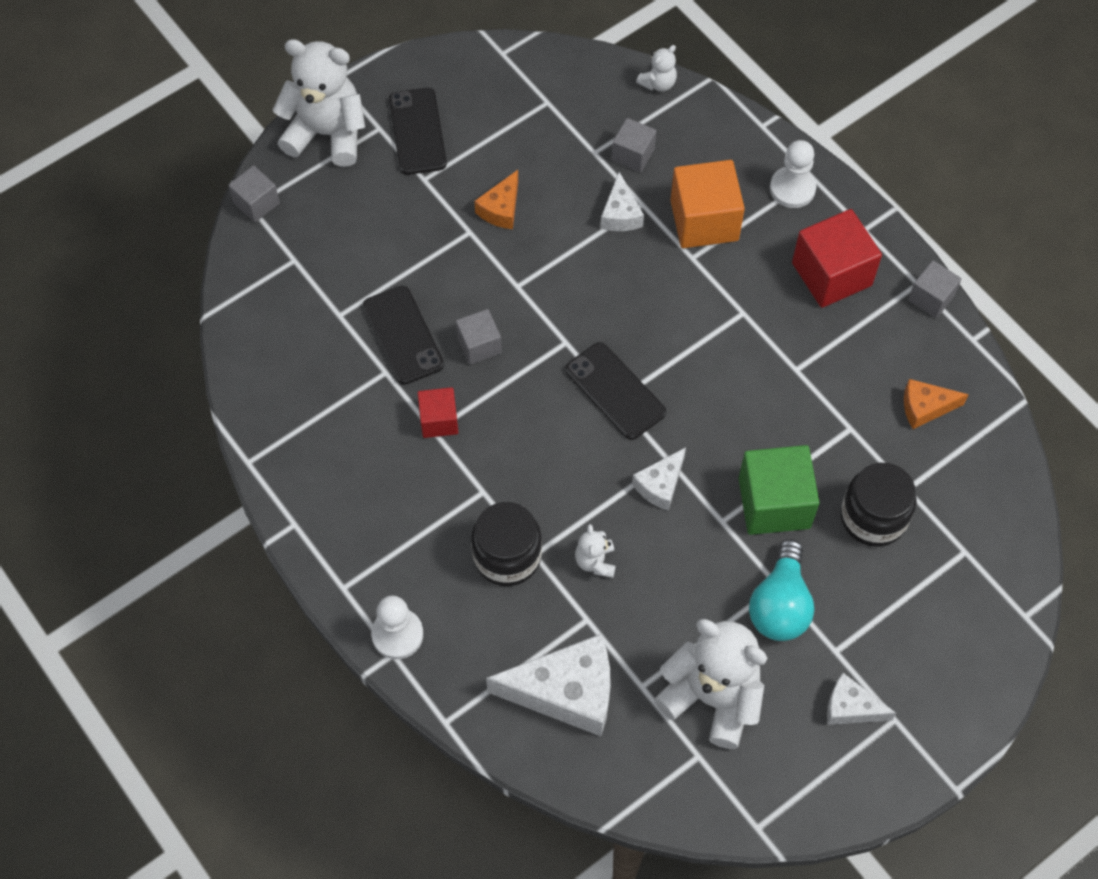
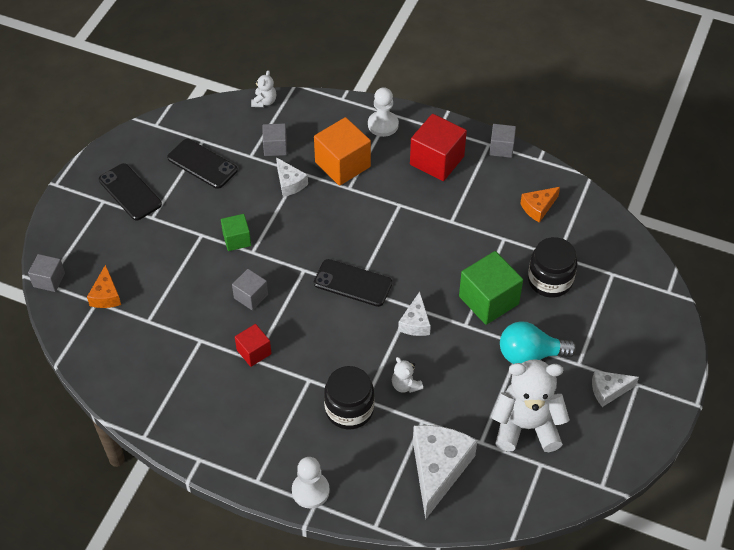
camera: 30 degrees left, 10 degrees down
white teddy bear [272,39,365,167] -> none
black phone [363,286,444,385] -> black phone moved to [167,139,238,189]
orange cheese [474,170,518,229] -> orange cheese moved to [87,264,121,308]
white cheese [486,634,611,736] -> white cheese turned 45 degrees counterclockwise [413,425,478,520]
turquoise light bulb [749,539,814,641] -> turquoise light bulb turned 105 degrees clockwise [500,321,577,364]
none -> green cube [221,214,251,251]

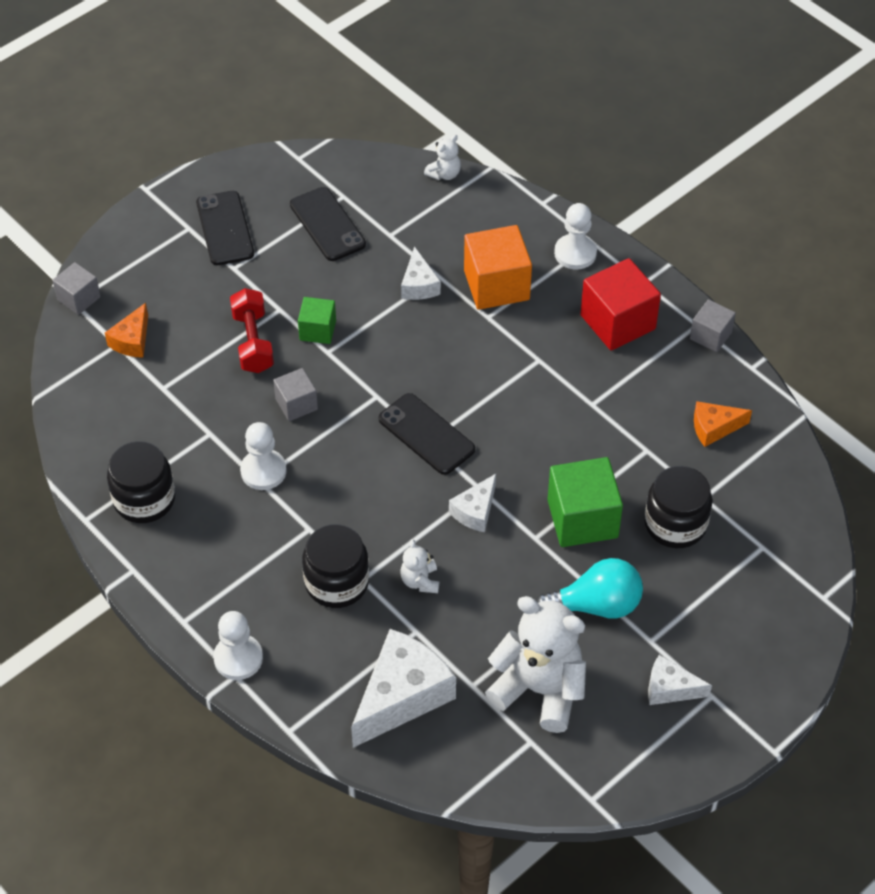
camera: 25 degrees right, 0 degrees up
red cube [235,324,272,367] -> white pawn [240,422,287,490]
grey cube [263,123,287,156] -> none
turquoise light bulb [500,321,577,364] -> turquoise light bulb turned 150 degrees clockwise [536,558,643,619]
none -> black jar [107,441,175,523]
none -> red dumbbell [230,288,274,373]

